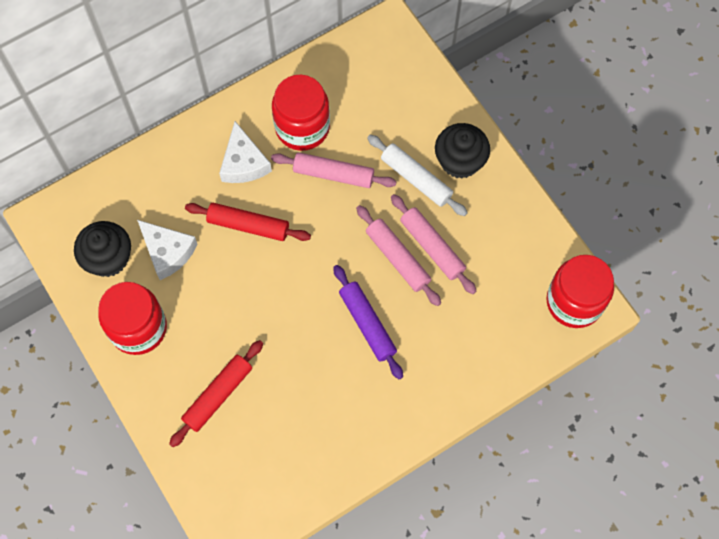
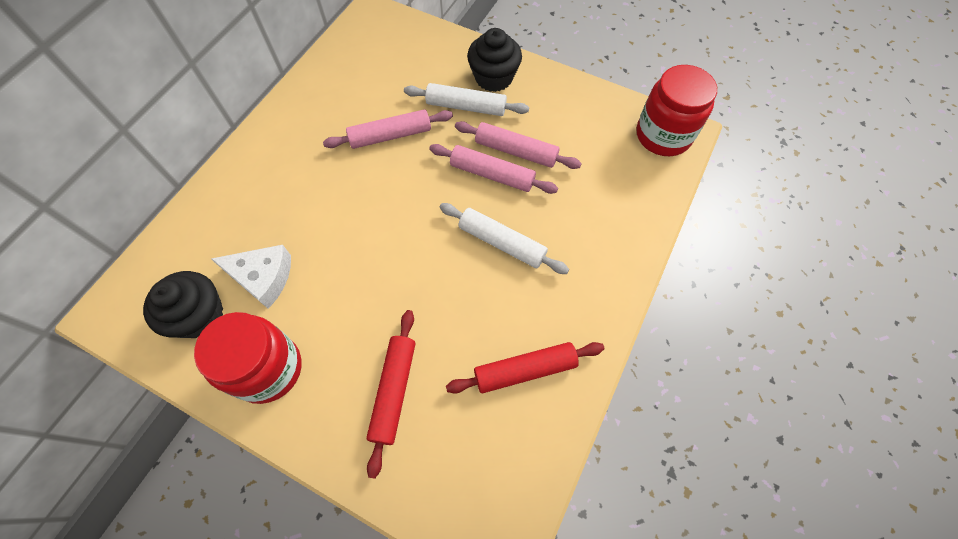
camera: 30 degrees left, 5 degrees down
red rolling pin [185,203,311,241] -> red rolling pin moved to [446,342,604,394]
white cheese [219,121,272,183] -> none
red jar [272,75,330,151] -> none
purple rolling pin [333,265,403,379] -> white rolling pin [439,203,569,274]

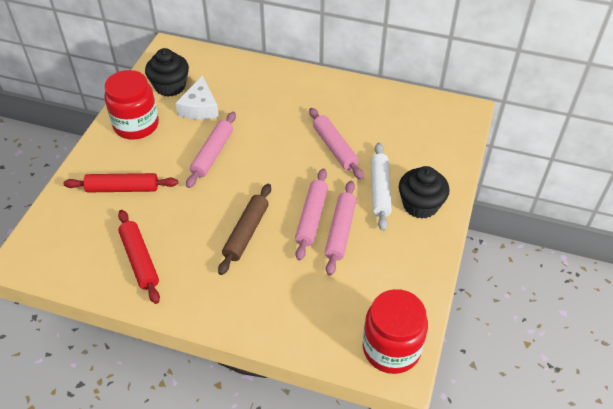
camera: 80 degrees right, 15 degrees down
white rolling pin [439,203,569,274] -> brown rolling pin [218,184,271,275]
none -> pink rolling pin [186,112,236,188]

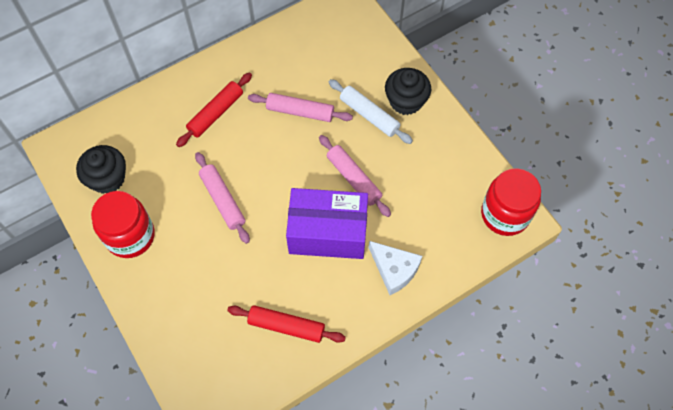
camera: 50 degrees left, 15 degrees up
red rolling pin [63,173,178,192] -> red rolling pin moved to [176,73,252,147]
white cheese [175,75,219,119] -> white cheese moved to [369,241,422,295]
brown rolling pin [218,184,271,275] -> purple box [286,188,368,259]
pink rolling pin [325,181,356,276] -> none

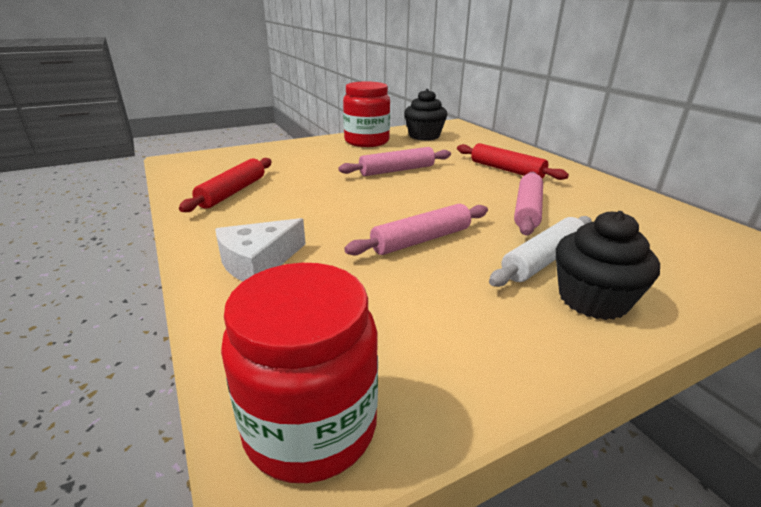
camera: 95 degrees right, 35 degrees down
purple box [286,188,368,259] -> none

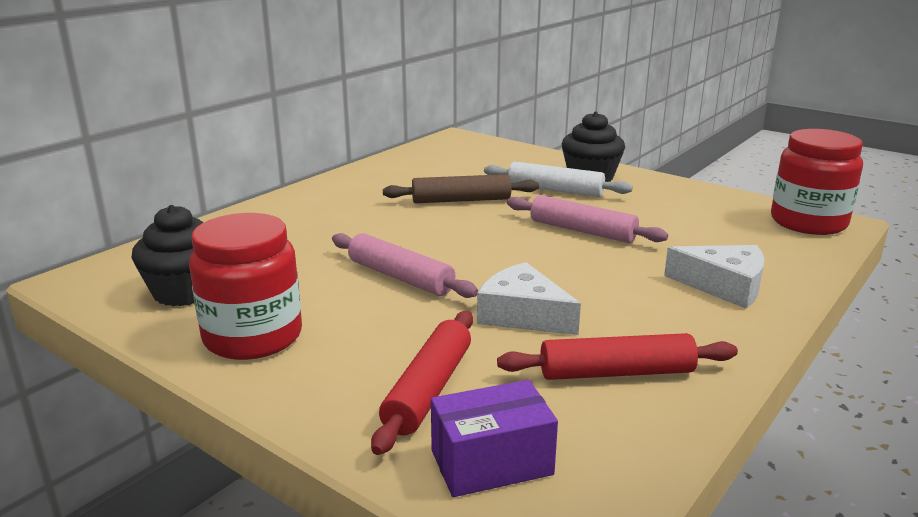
camera: 115 degrees left, 5 degrees down
red rolling pin [457,143,569,180] -> red rolling pin moved to [371,311,473,455]
pink rolling pin [514,171,543,235] -> brown rolling pin [383,174,539,203]
none -> purple box [431,380,558,497]
none -> white cheese [477,262,581,335]

